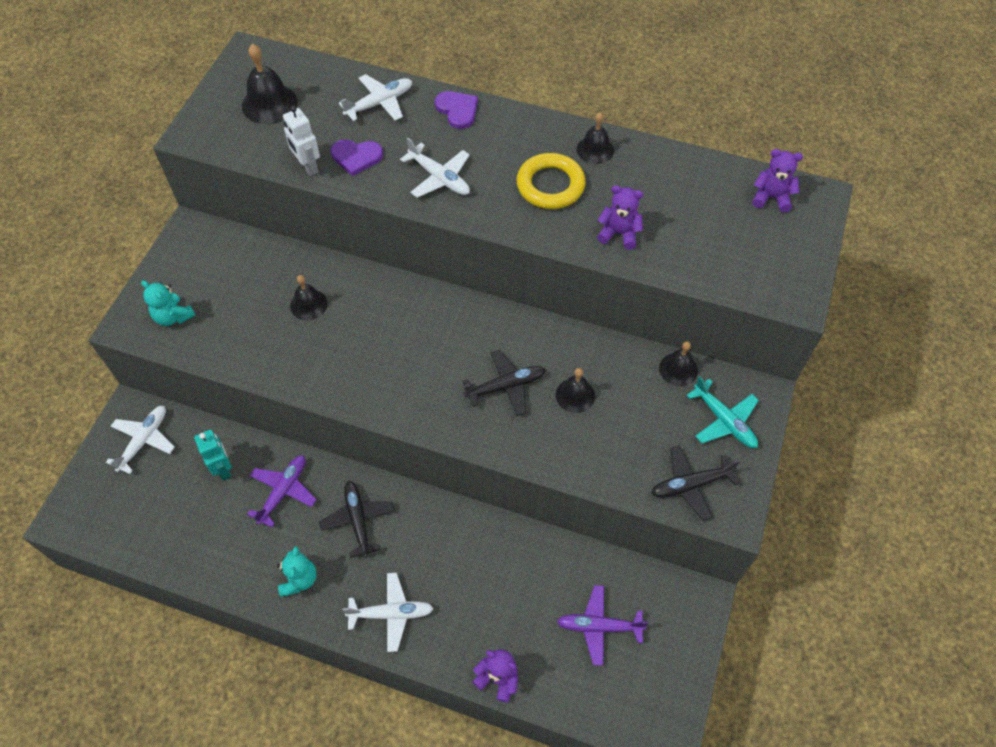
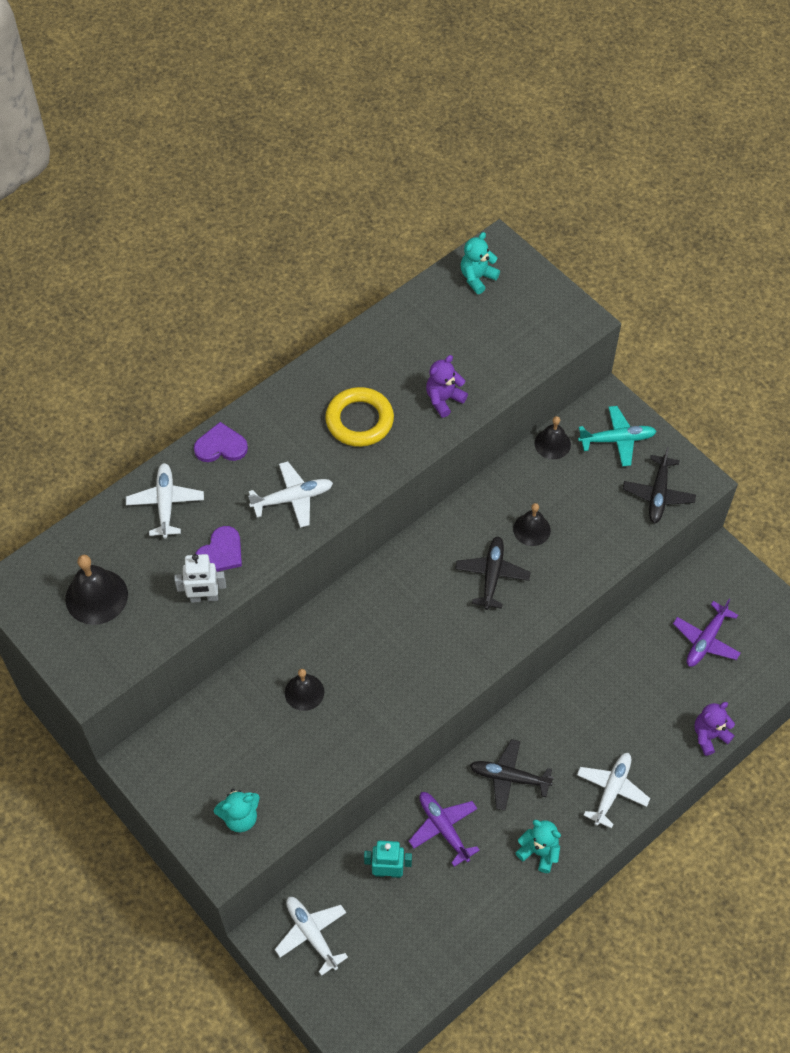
camera: 60 degrees left, 0 degrees up
black bell [576,113,614,164] -> none
purple teddy bear [752,149,803,212] -> turquoise teddy bear [461,232,500,294]

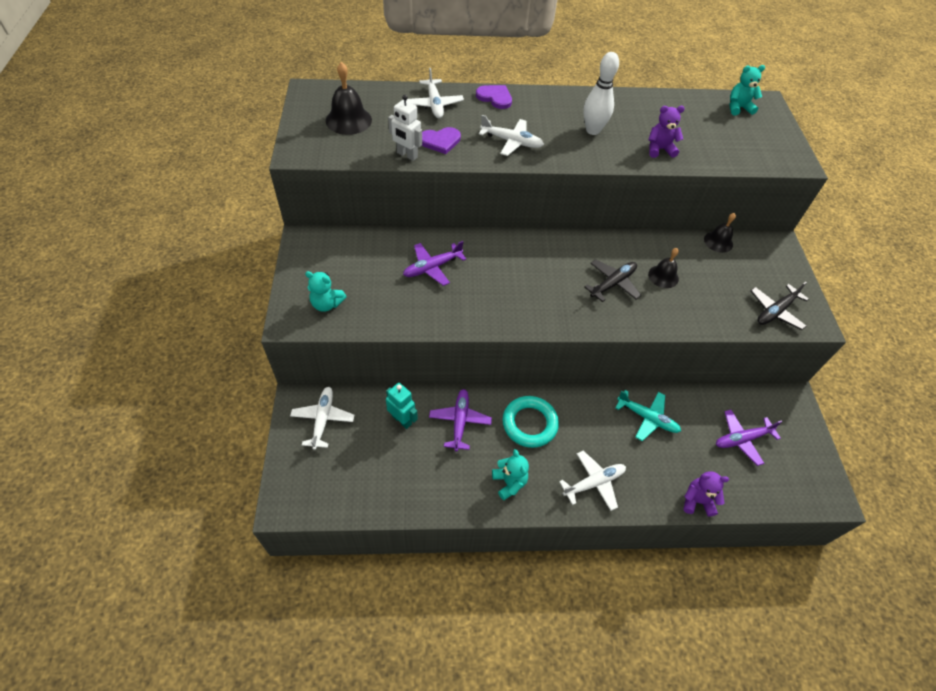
camera: 35 degrees right, 5 degrees down
white plane [126,463,204,539] -> white plane turned 135 degrees clockwise [406,68,464,118]
black bell [285,669,324,711] -> purple plane [403,241,466,286]
yellow ring [325,387,394,447] -> white bowling pin [583,52,619,135]
black plane [470,739,554,811] -> turquoise ring [502,396,559,448]
turquoise plane [578,406,657,466] -> turquoise plane moved to [615,390,681,441]

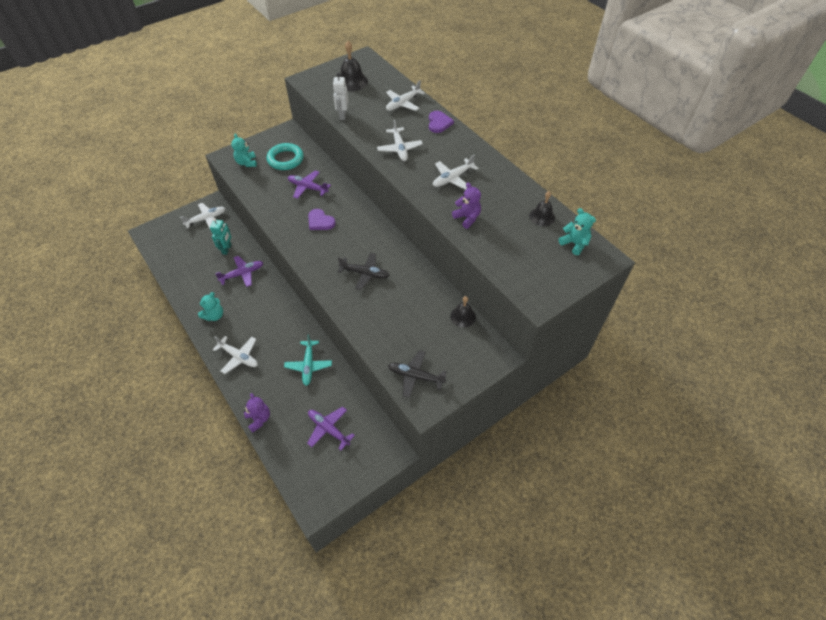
camera: 60 degrees right, 0 degrees up
purple heart [422,127,461,154] -> purple heart moved to [308,209,336,230]
turquoise ring [502,396,559,448] -> turquoise ring moved to [266,143,304,170]
white bowling pin [583,52,619,135] -> white plane [433,154,479,190]
black bell [648,248,679,288] -> black bell moved to [529,191,555,226]

